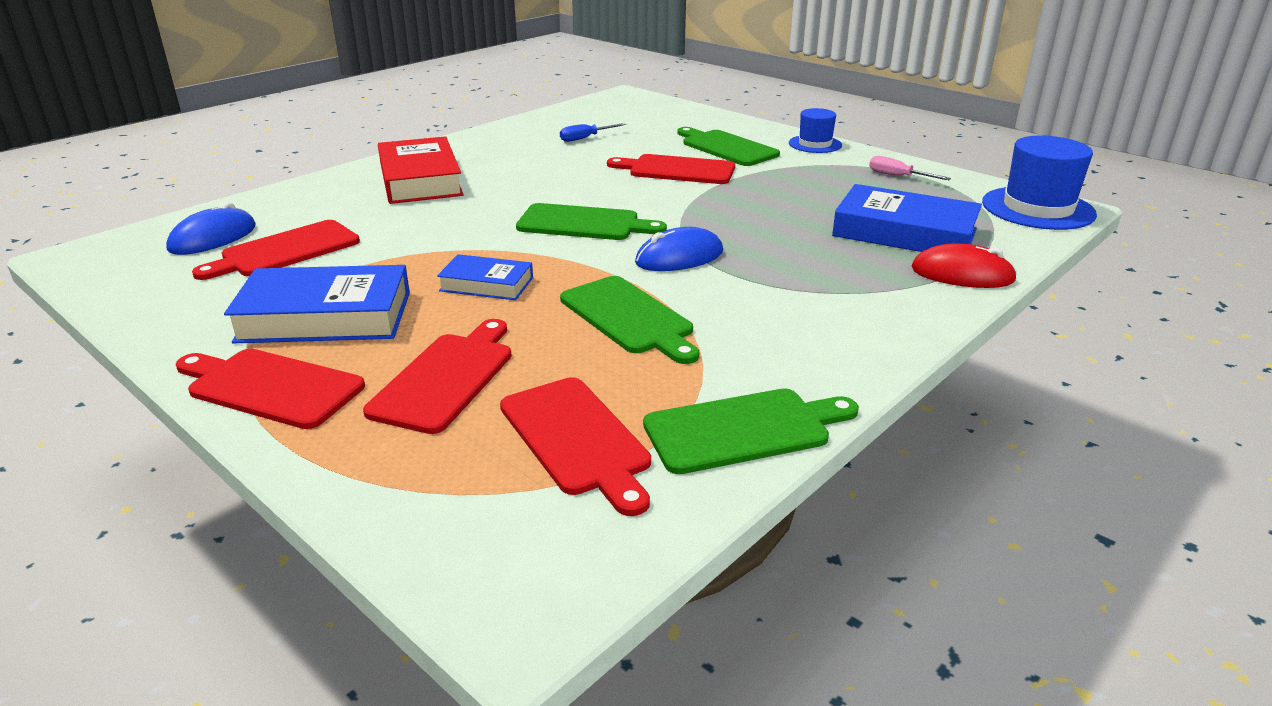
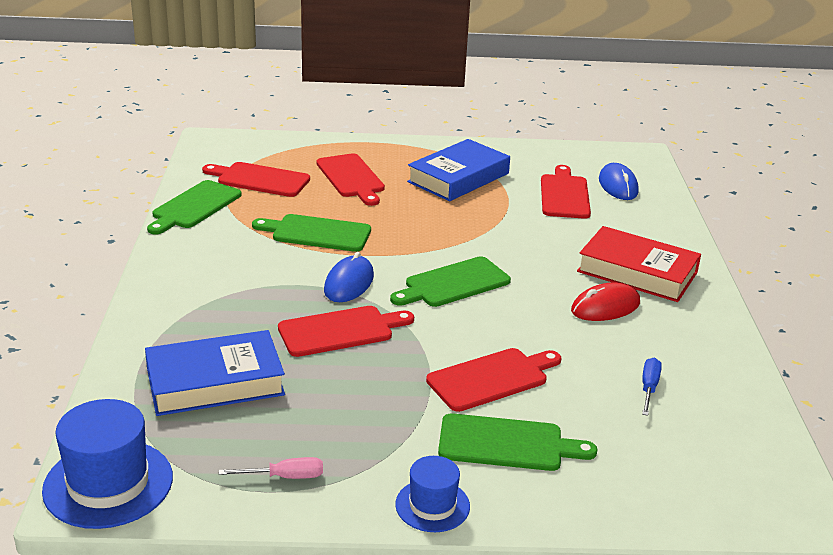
camera: 135 degrees right, 0 degrees up
red cutting board [176,349,365,429] -> red cutting board moved to [278,306,414,357]
blue book [437,254,533,300] -> none
red mouse [911,243,1017,288] -> red mouse moved to [571,282,640,321]

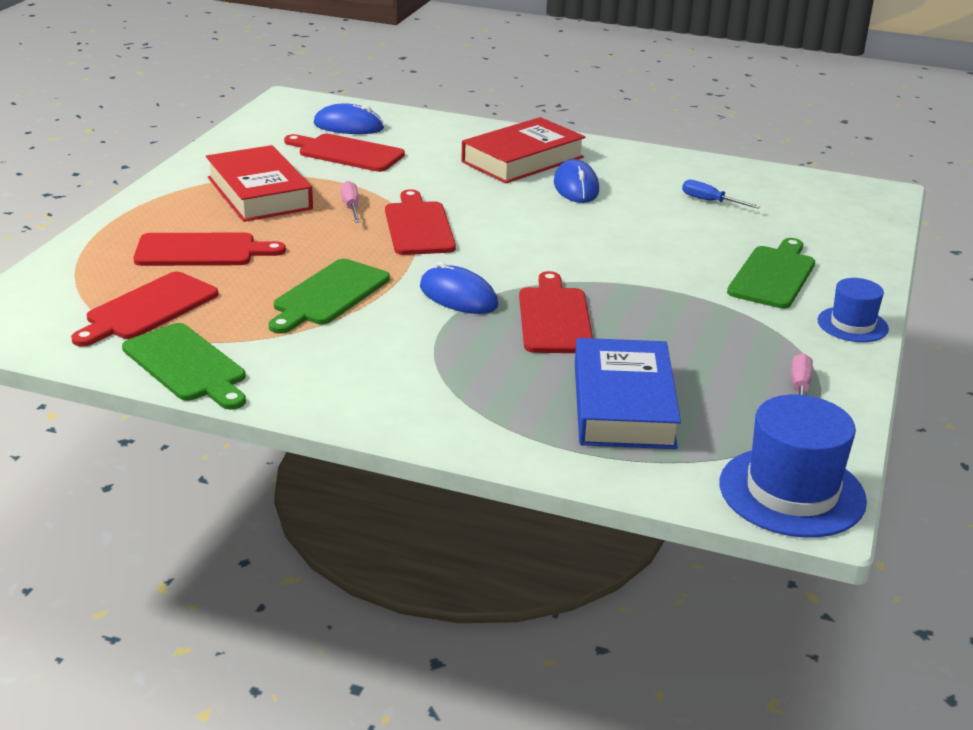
camera: 70 degrees left, 0 degrees up
green cutting board [390,257,511,307] -> none
blue book [407,139,510,201] -> red book [206,145,313,222]
red cutting board [426,348,561,412] -> red cutting board moved to [385,189,456,255]
red mouse [571,282,640,321] -> blue mouse [554,159,599,203]
none -> pink screwdriver [341,181,361,223]

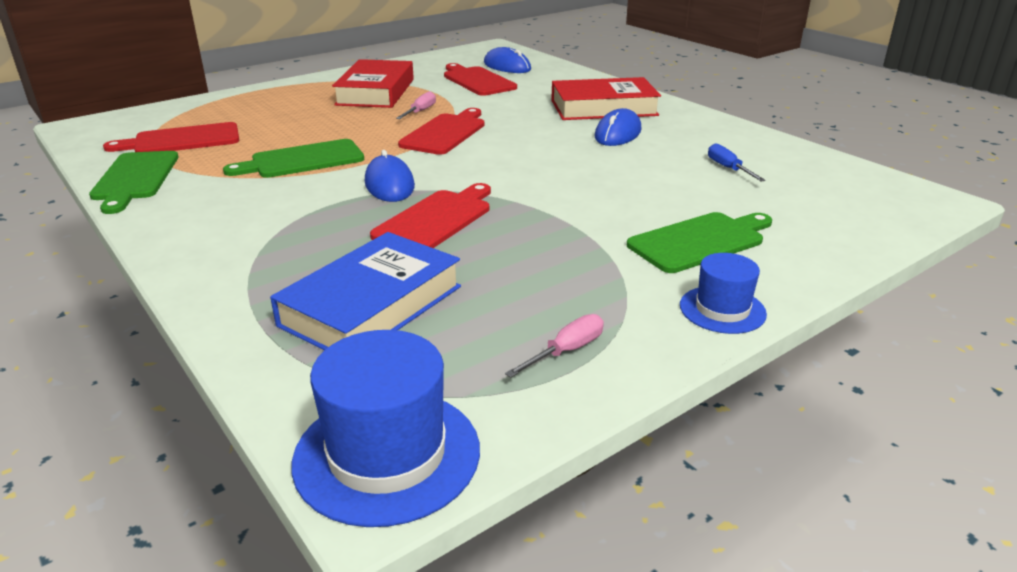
camera: 35 degrees right, 0 degrees up
red cutting board [133,233,286,266] -> none

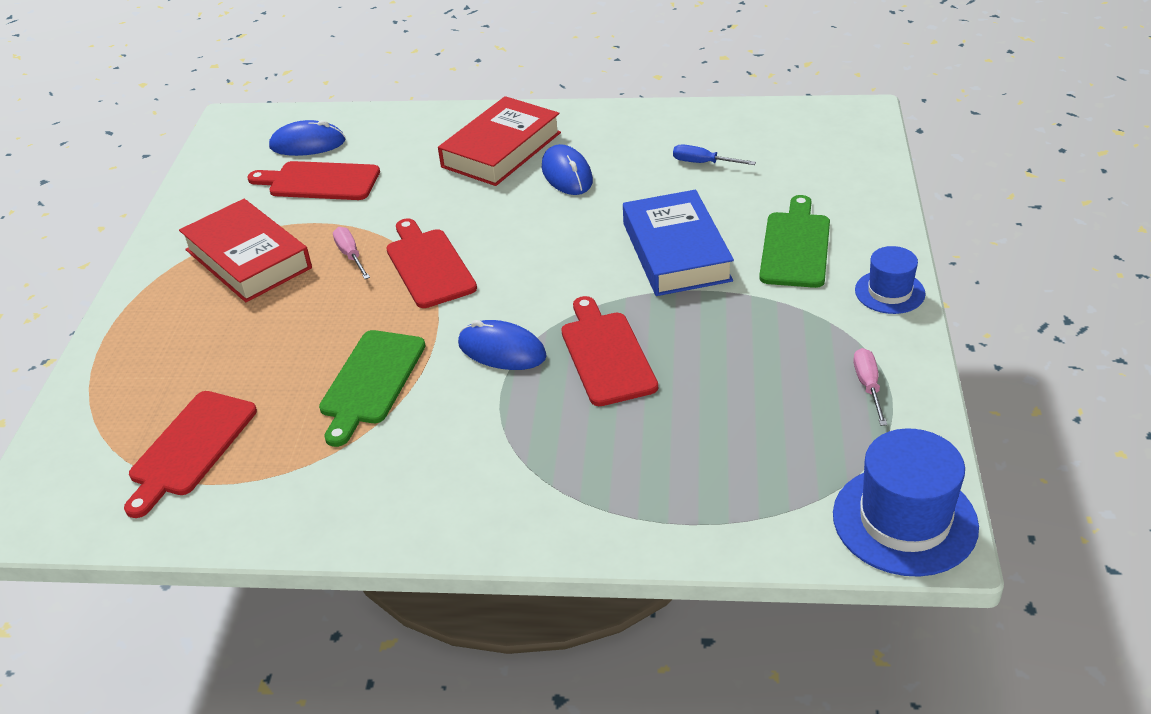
camera: 45 degrees left, 10 degrees up
green cutting board [89,151,179,214] -> none
blue book [270,232,461,350] -> blue book moved to [623,190,734,296]

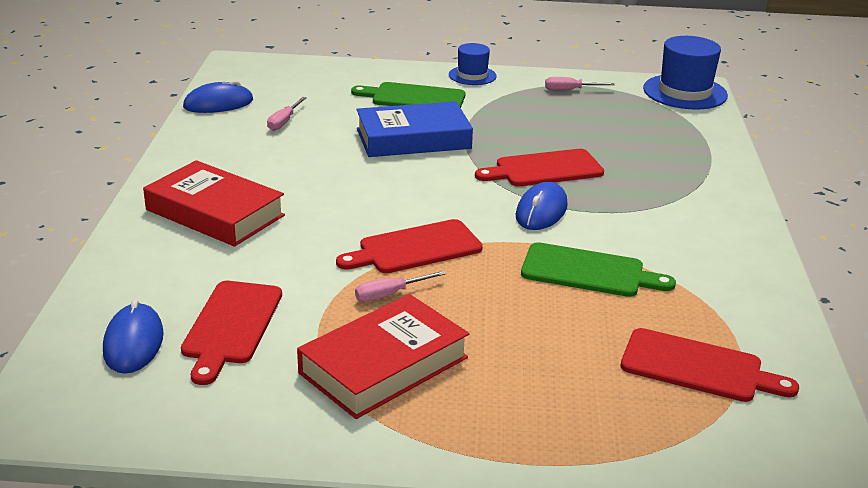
camera: 95 degrees left, 10 degrees down
blue mouse [542,144,593,195] -> blue mouse moved to [183,80,253,113]
blue screwdriver [673,144,756,165] -> pink screwdriver [267,97,307,131]

